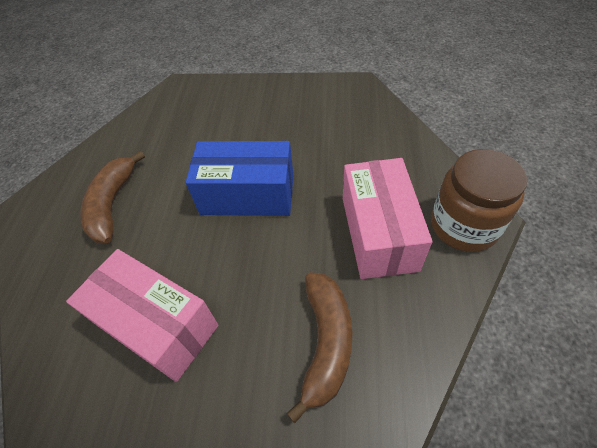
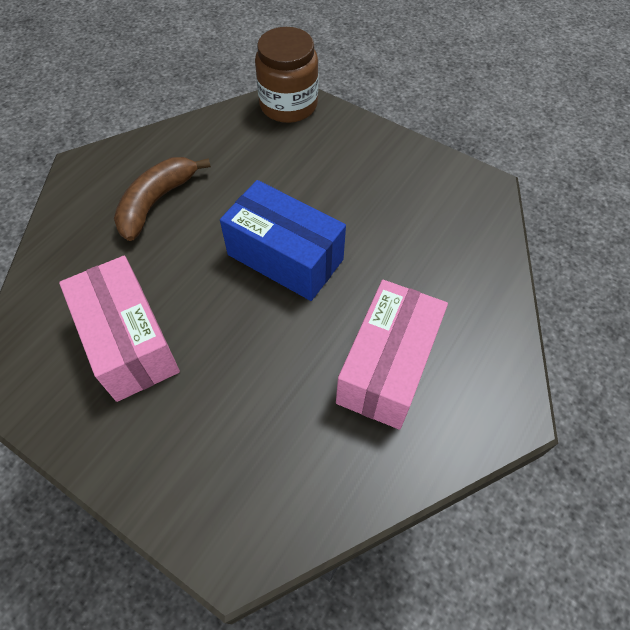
camera: 25 degrees right, 5 degrees up
brown banana [286,272,352,423] -> none
brown jar [431,149,527,252] -> brown jar moved to [255,27,318,123]

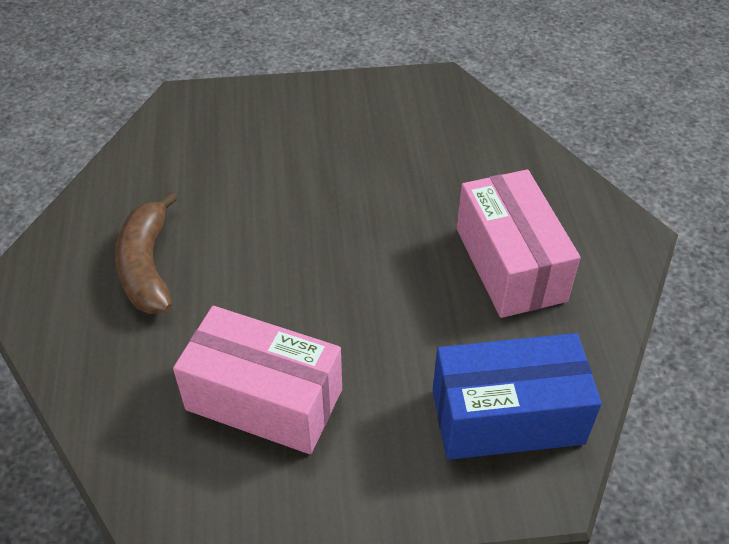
camera: 40 degrees left, 10 degrees down
blue box [220,180,346,301] -> blue box moved to [433,333,602,460]
brown jar [255,27,318,123] -> none

